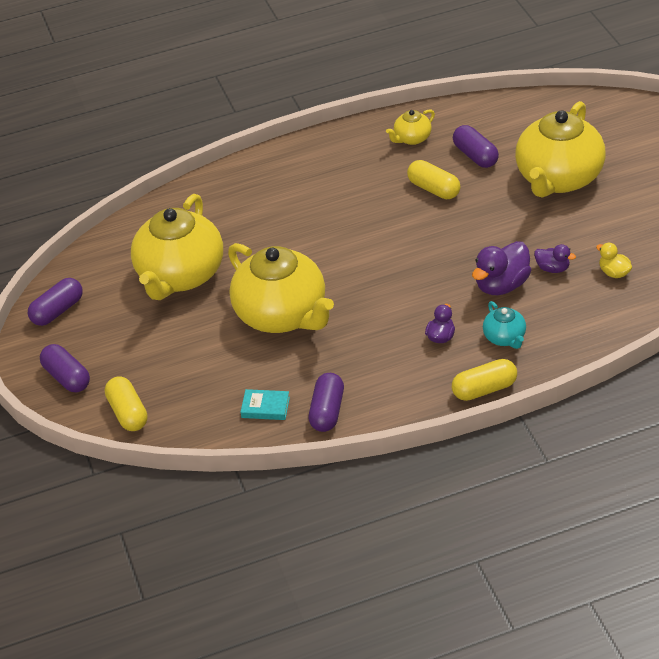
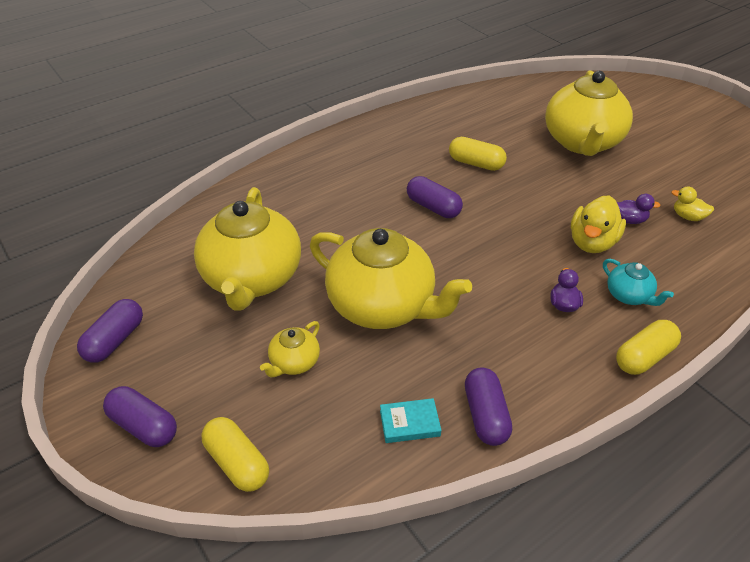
camera: 20 degrees left, 0 degrees up
yellow teapot [386,109,435,145] -> yellow teapot moved to [260,321,320,377]
purple capsule [453,125,499,168] -> purple capsule moved to [407,176,463,218]
purple duck [472,241,531,295] -> yellow duck [571,195,626,253]

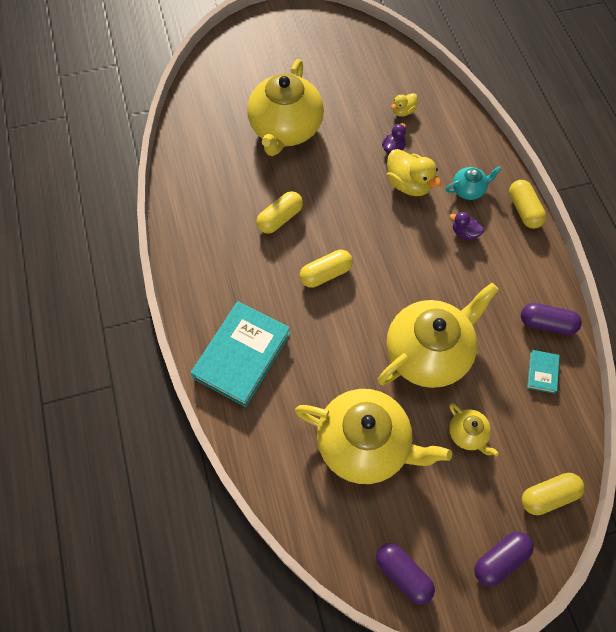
camera: 70 degrees left, 20 degrees up
purple capsule [407,176,463,218] -> yellow capsule [300,250,353,288]
yellow teapot [545,71,633,156] -> yellow teapot turned 75 degrees clockwise [247,59,324,156]
none -> turquoise book [191,301,290,407]

